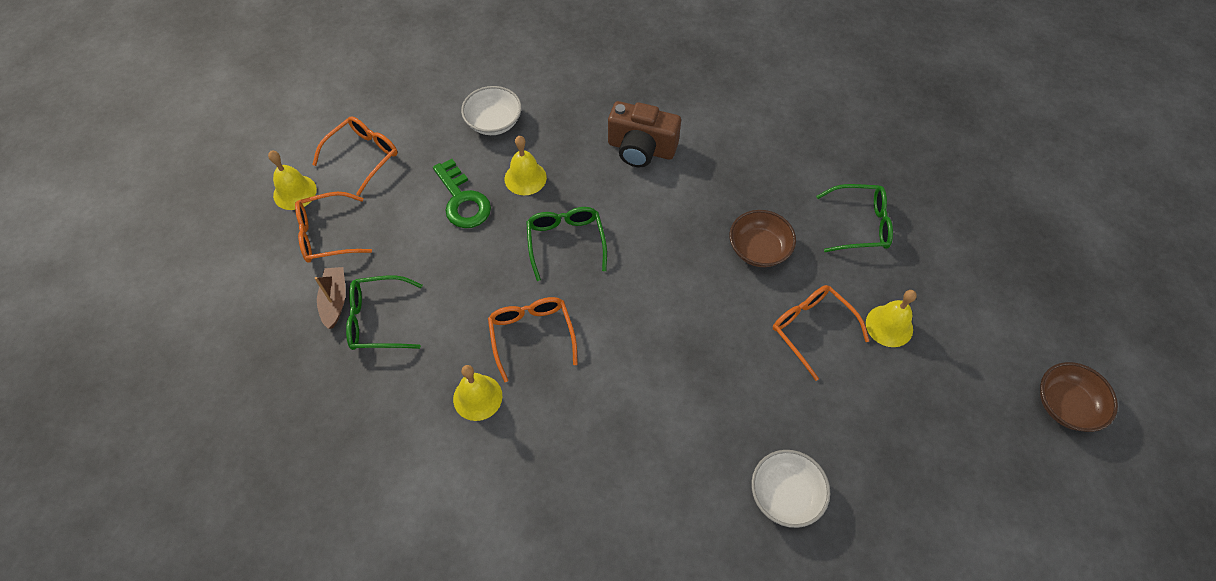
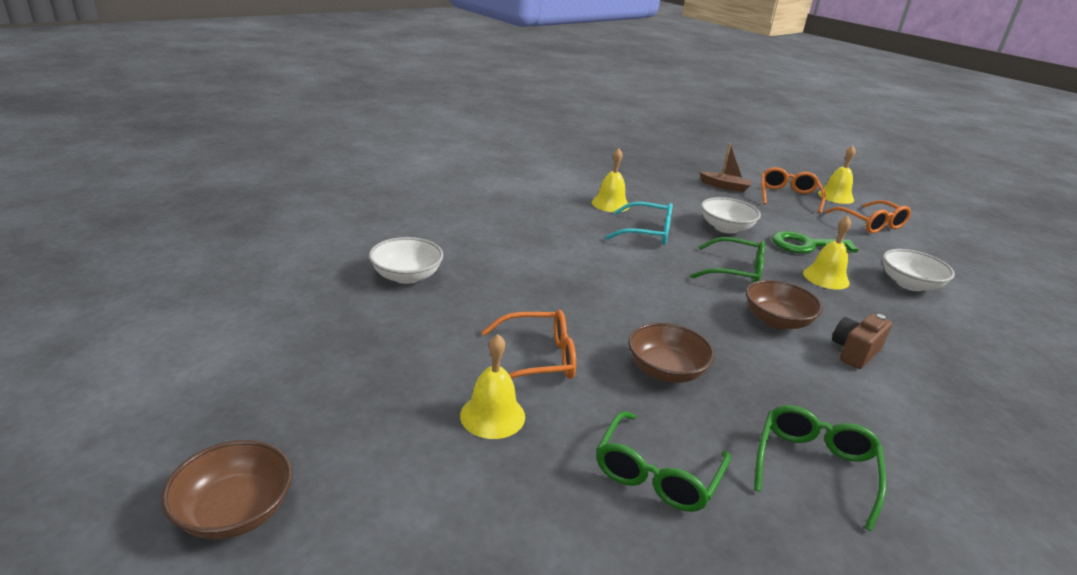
camera: 115 degrees right, 30 degrees down
green glasses [346,276,423,350] -> green glasses moved to [754,405,886,531]
orange glasses [488,297,578,382] -> turquoise glasses [605,202,673,245]
brown camera [608,101,681,167] -> brown camera [832,314,892,369], size x0.65
none -> white bowl [701,197,761,234]
none -> brown bowl [746,280,823,329]

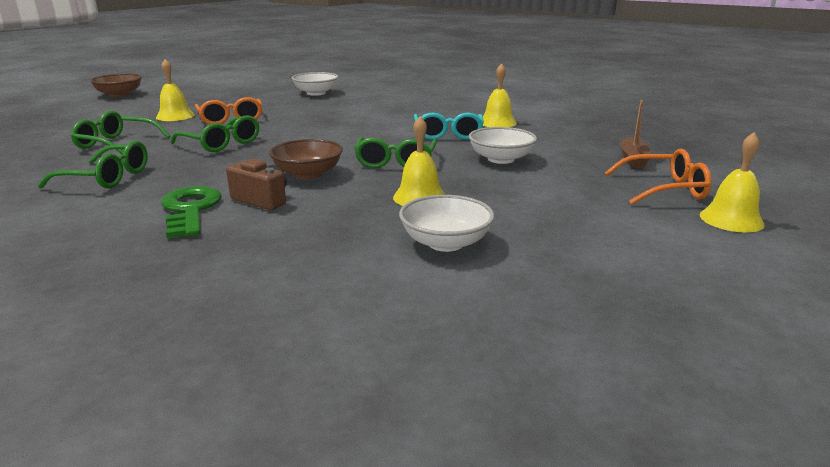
camera: 80 degrees right, 5 degrees down
brown bowl [628,322,715,383] -> green glasses [170,115,259,152]
green key [772,231,858,253] -> green key moved to [161,186,222,238]
orange glasses [825,200,911,233] -> none

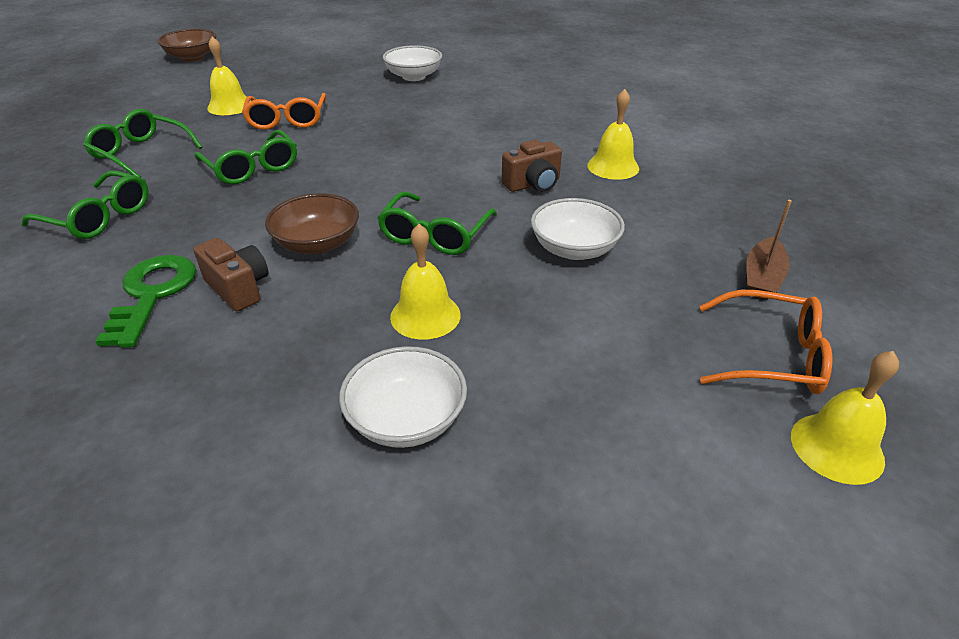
camera: 15 degrees right, 15 degrees up
turquoise glasses [414,112,484,140] -> brown camera [502,140,562,192]

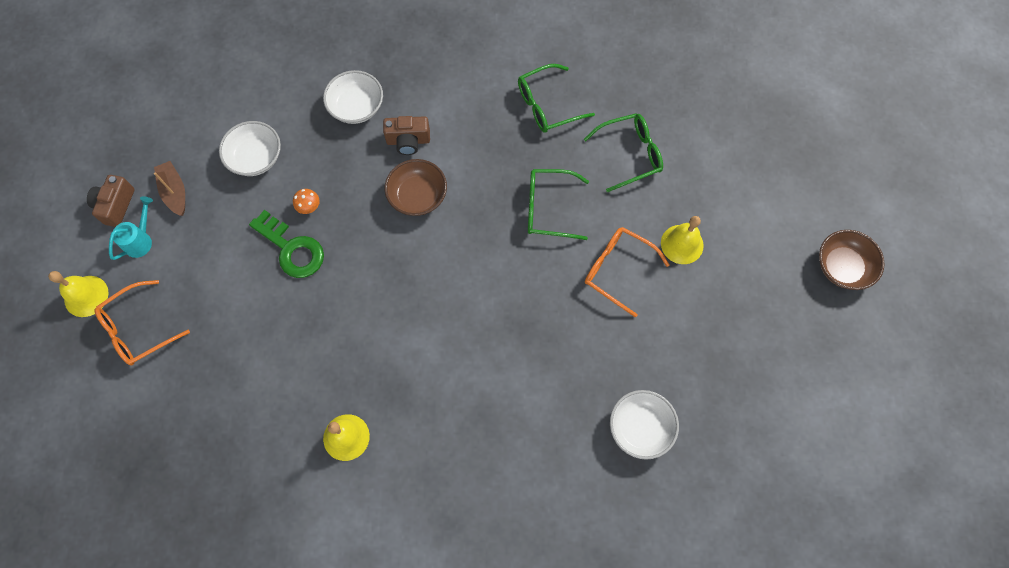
camera: 130 degrees right, 30 degrees up
green key [95,255,196,348] -> green key moved to [249,210,324,278]
green glasses [377,191,497,255] -> none
yellow bell [390,224,461,340] -> orange mushroom [293,189,320,214]
brown camera [502,140,562,192] -> brown camera moved to [87,175,135,227]
white bowl [531,198,625,260] -> white bowl moved to [323,70,383,124]
brown boat [746,200,792,300] -> brown boat moved to [154,161,185,216]
none -> turquoise watering can [109,196,153,260]

